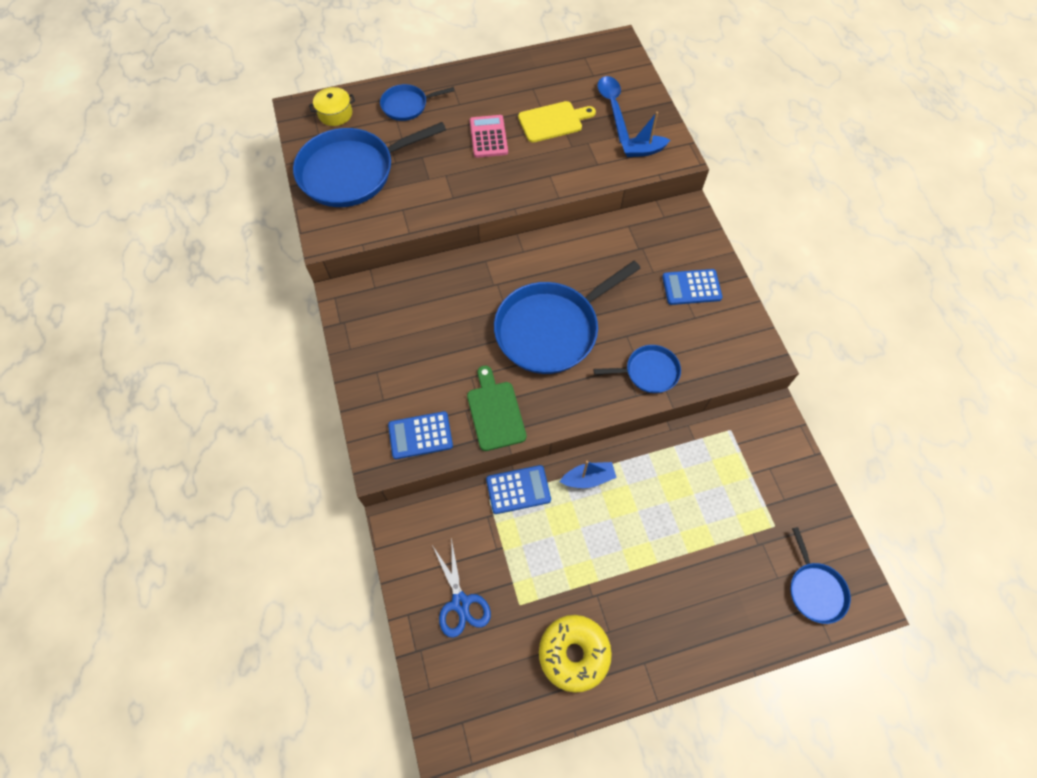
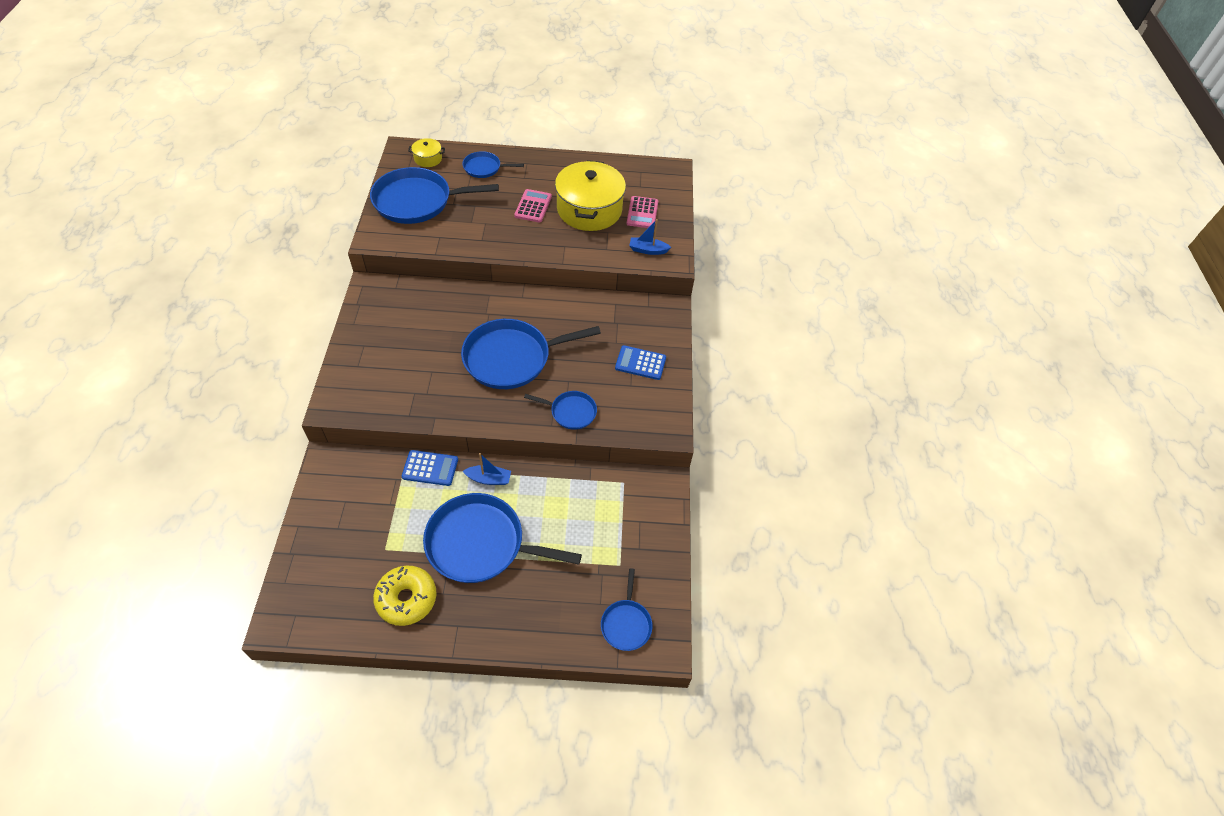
camera: 15 degrees right, 10 degrees down
blue calculator [388,411,453,459] -> none
blue scissors [432,538,491,638] -> none
green cutting board [467,366,527,451] -> none
yellow cutting board [518,101,596,143] -> yellow pot [555,160,626,231]
blue spoon [597,76,630,143] -> pink calculator [627,196,658,228]
none -> blue pan [423,493,582,583]

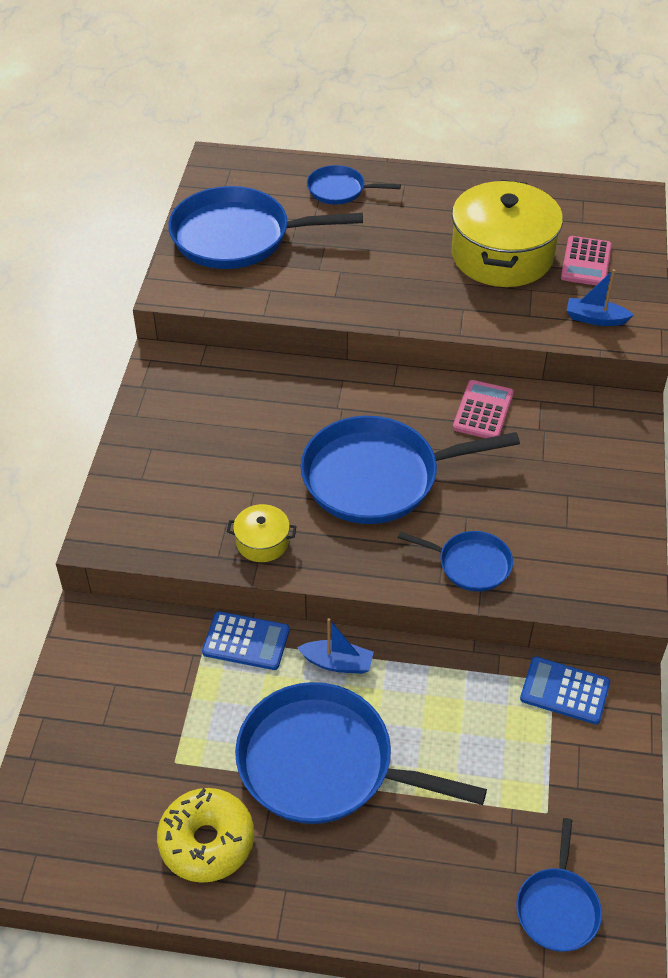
camera: 10 degrees right, 5 degrees down
yellow pot [408,138,445,167] -> yellow pot moved to [227,504,296,562]
pink calculator [514,189,552,223] -> pink calculator moved to [453,380,514,438]
blue calculator [615,345,666,380] -> blue calculator moved to [520,657,610,724]

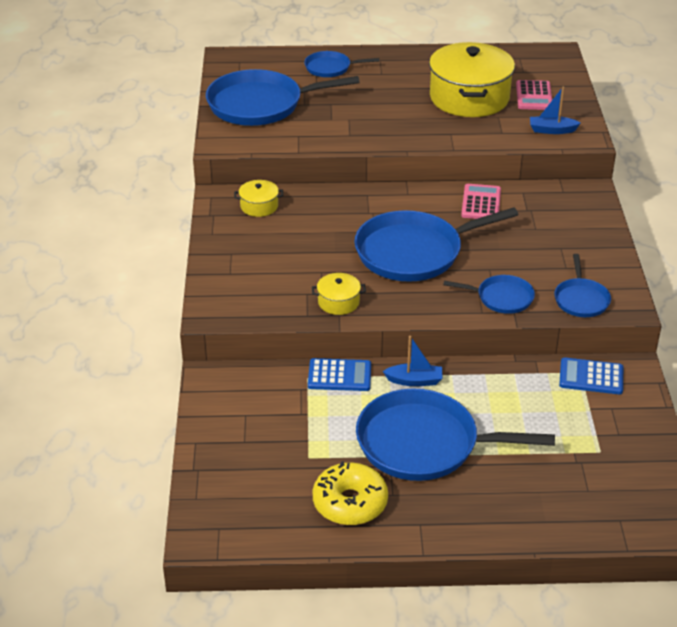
camera: 10 degrees left, 10 degrees down
blue pan [516,818,602,952] -> blue pan moved to [554,254,611,317]
none -> yellow pot [234,180,283,217]

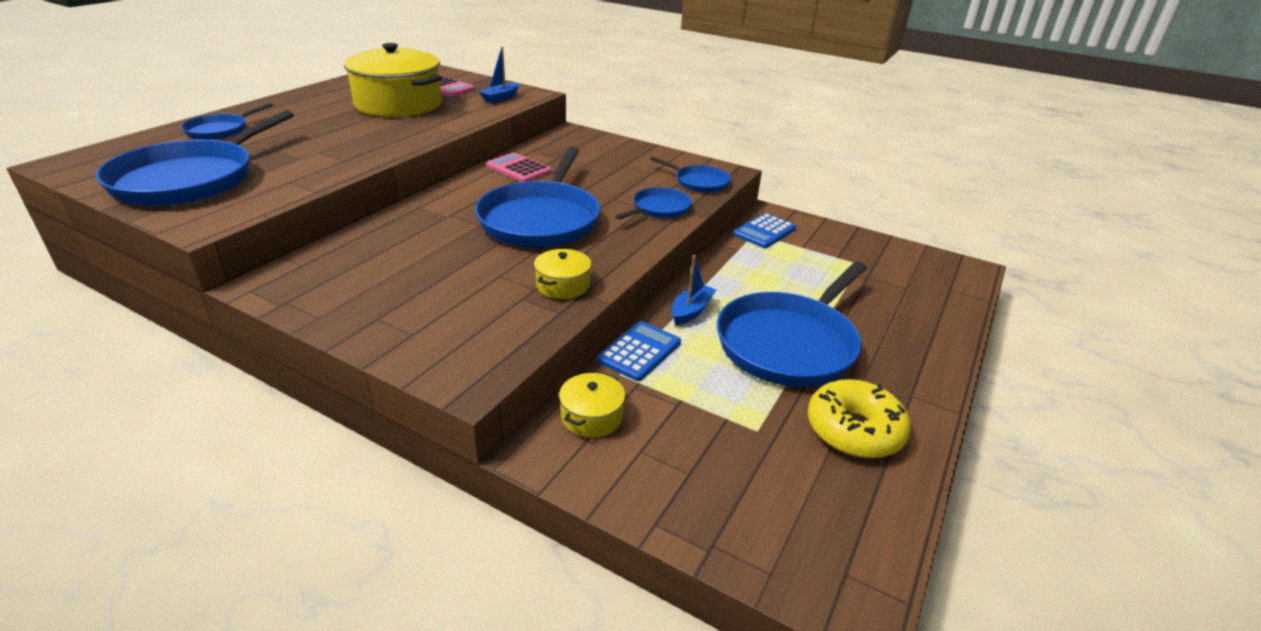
camera: 60 degrees left, 5 degrees down
yellow pot [234,180,283,217] -> yellow pot moved to [559,373,625,438]

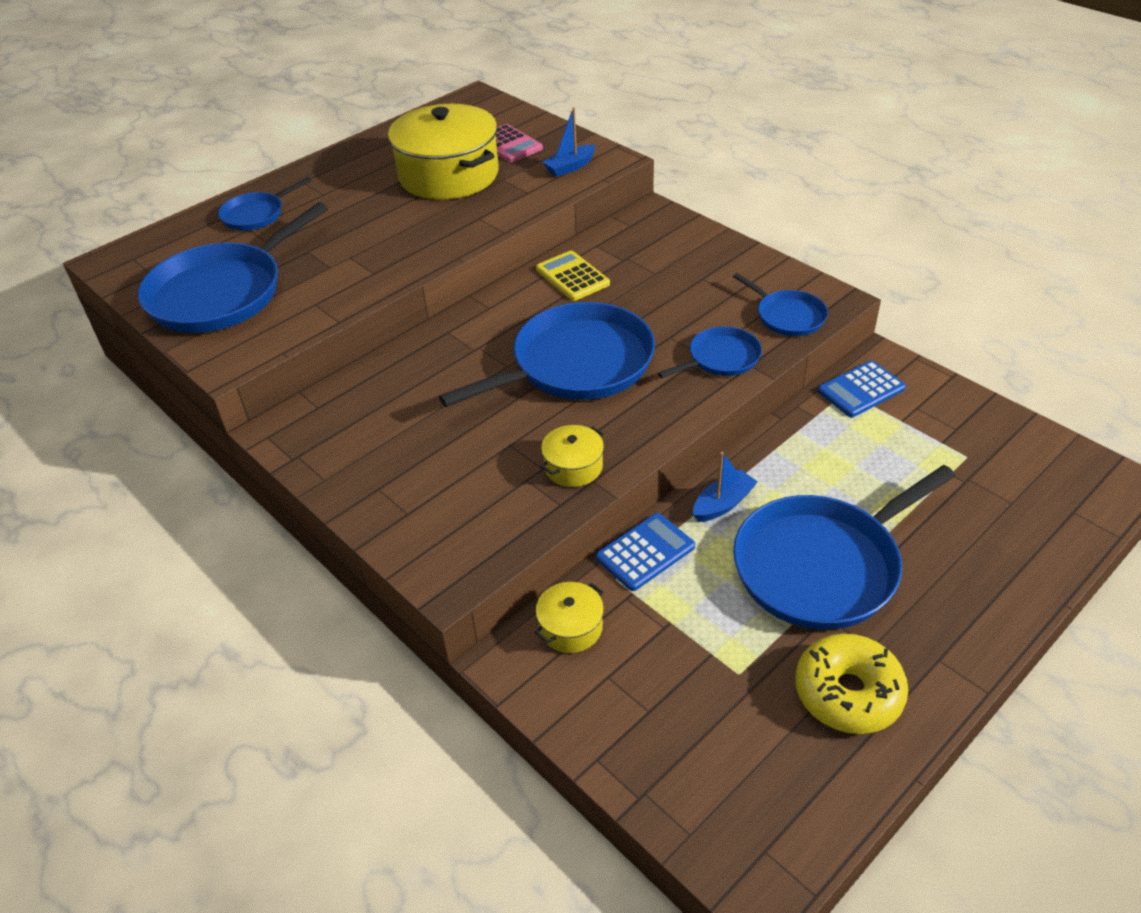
camera: 20 degrees right, 10 degrees up
blue pan [475,147,600,248] -> blue pan turned 150 degrees counterclockwise [439,302,655,407]
pink calculator [486,153,552,182] -> yellow calculator [536,251,610,301]

